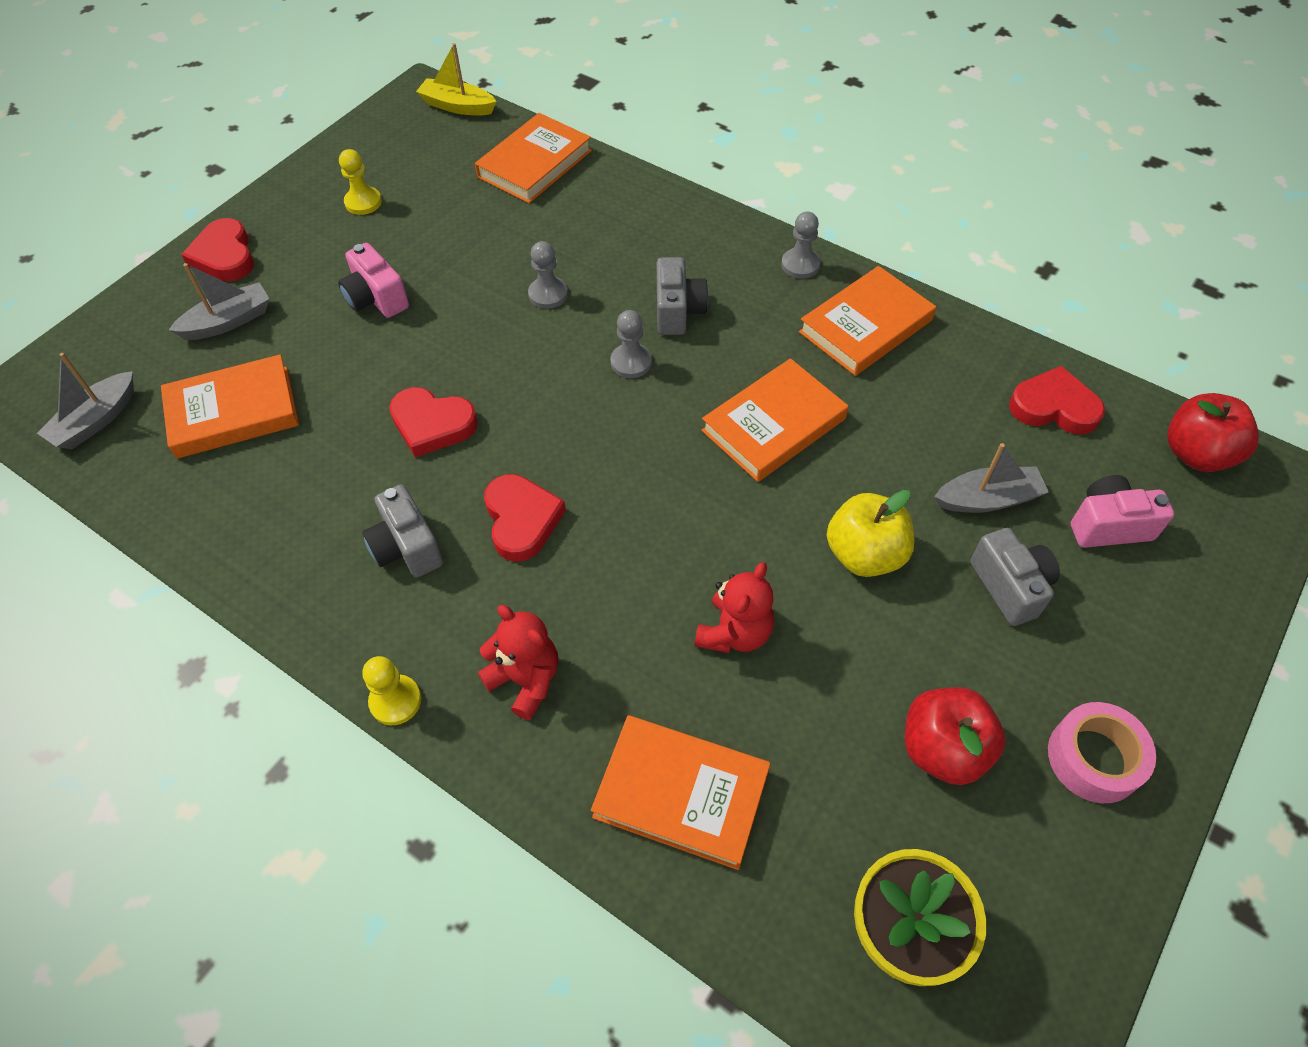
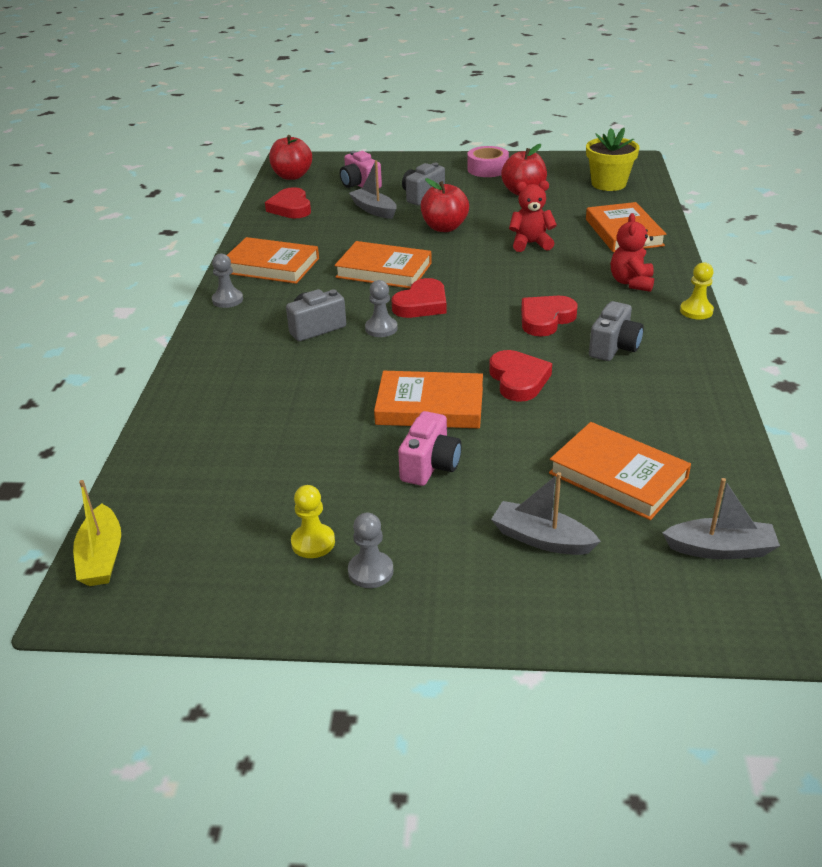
camera: 120 degrees left, 20 degrees down
red heart [181,218,254,281] -> red heart moved to [392,278,446,318]
orange book [475,113,592,203] -> orange book moved to [374,371,483,428]
grey pawn [528,241,568,309] -> grey pawn moved to [348,513,393,588]
yellow apple [827,490,914,577] -> red apple [421,178,469,232]

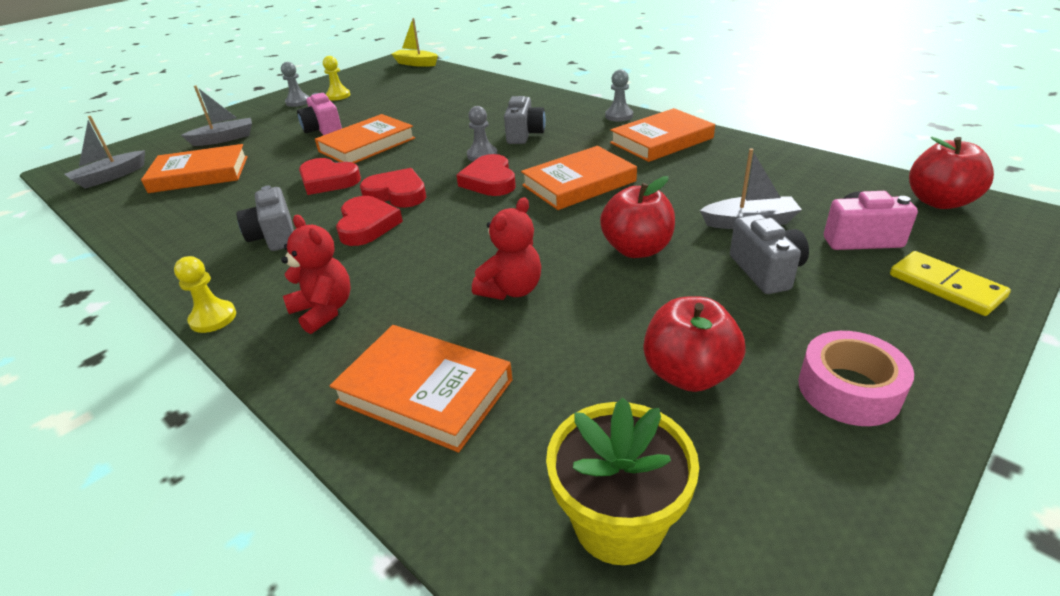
camera: 130 degrees right, 0 degrees up
red heart [265,187,311,218] -> red heart moved to [360,168,426,208]
none -> yellow domino [890,251,1011,316]

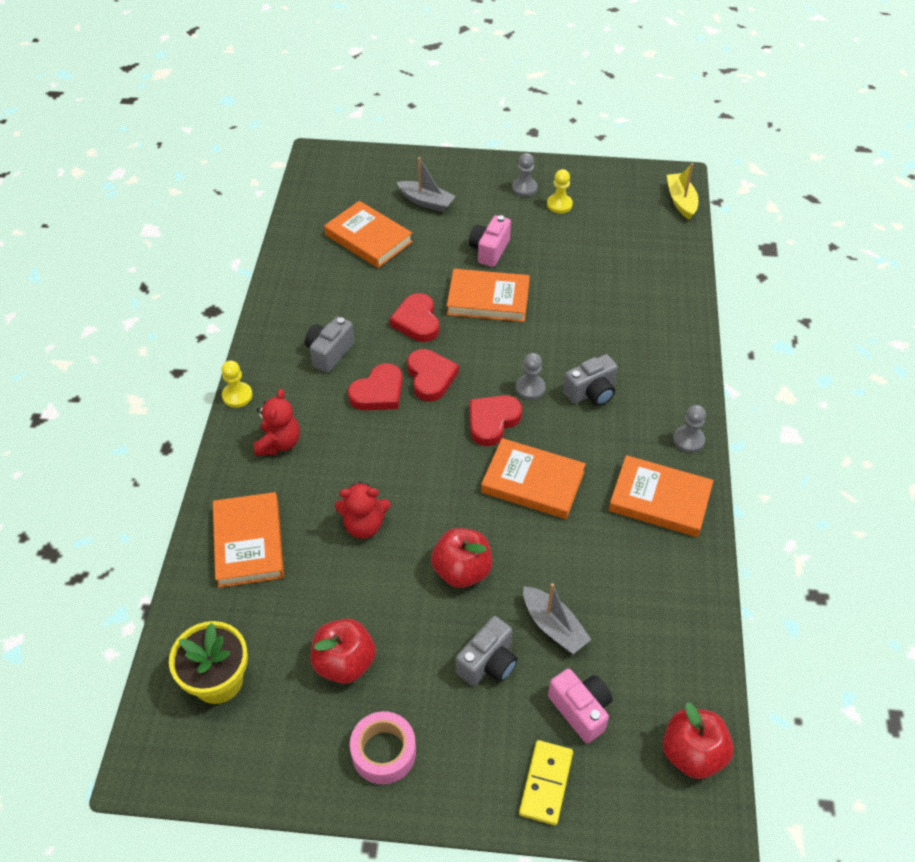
camera: 50 degrees right, 15 degrees up
grey boat [65,116,145,189] -> none

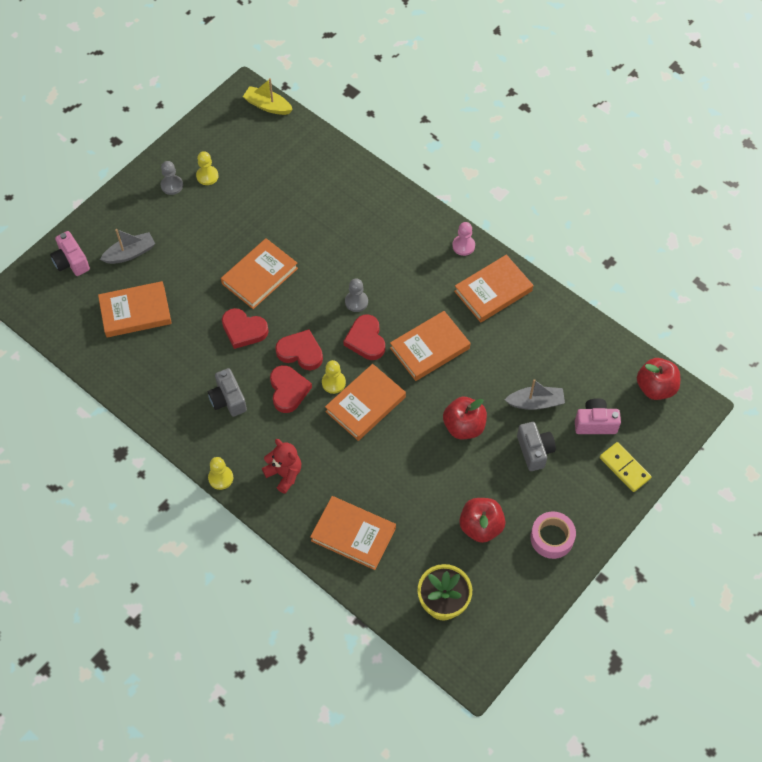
camera: 55 degrees left, 10 degrees up
red teddy bear [335,482,390,539] -> none
pink camera [469,215,511,267] -> pink camera moved to [50,231,90,276]
grey camera [563,354,618,406] -> none
grey pawn [673,405,706,453] -> pink pawn [452,222,475,256]
none -> yellow pawn [322,360,346,394]
none -> orange book [325,364,406,441]

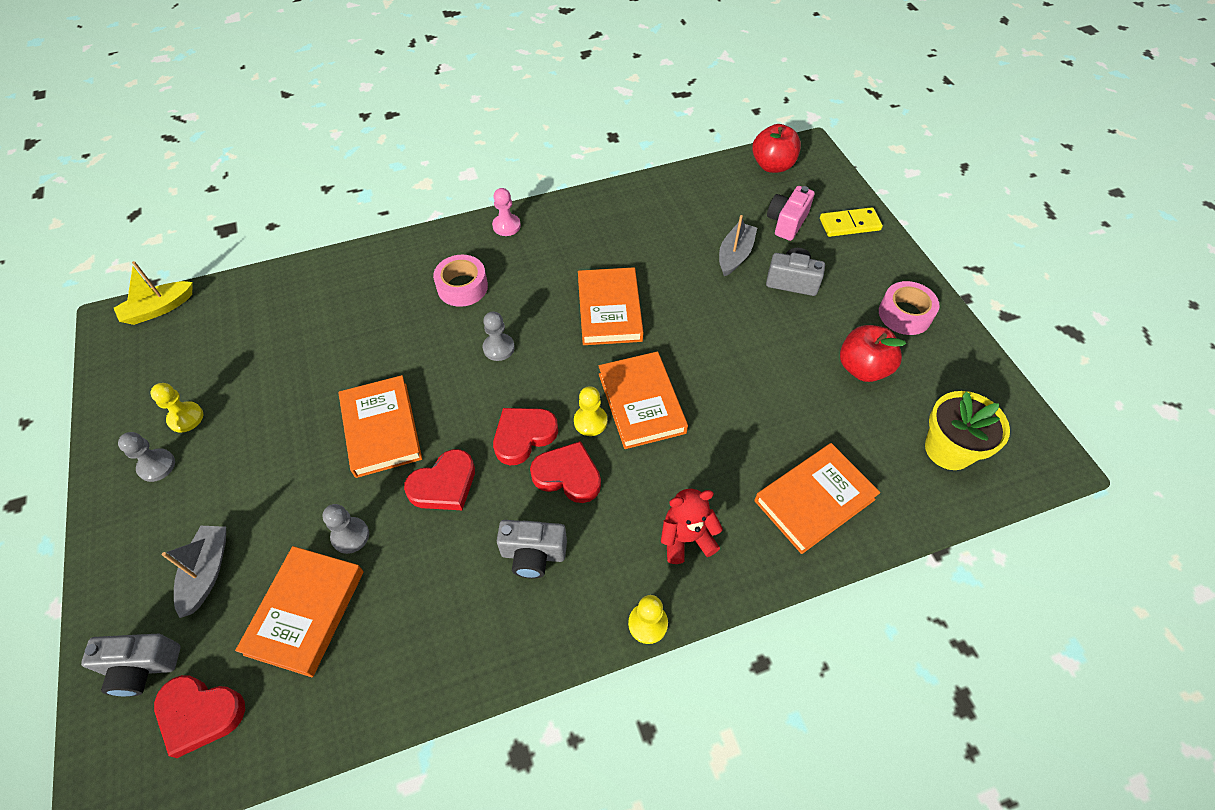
camera: 60 degrees left, 5 degrees down
pink camera [50,231,90,276] -> grey camera [81,634,180,697]
red heart [343,314,385,360] -> red heart moved to [154,675,245,758]
red apple [443,397,487,439] -> none
orange book [454,255,533,322] -> none
none -> grey pawn [323,504,369,554]
none -> pink tape [433,255,488,307]

